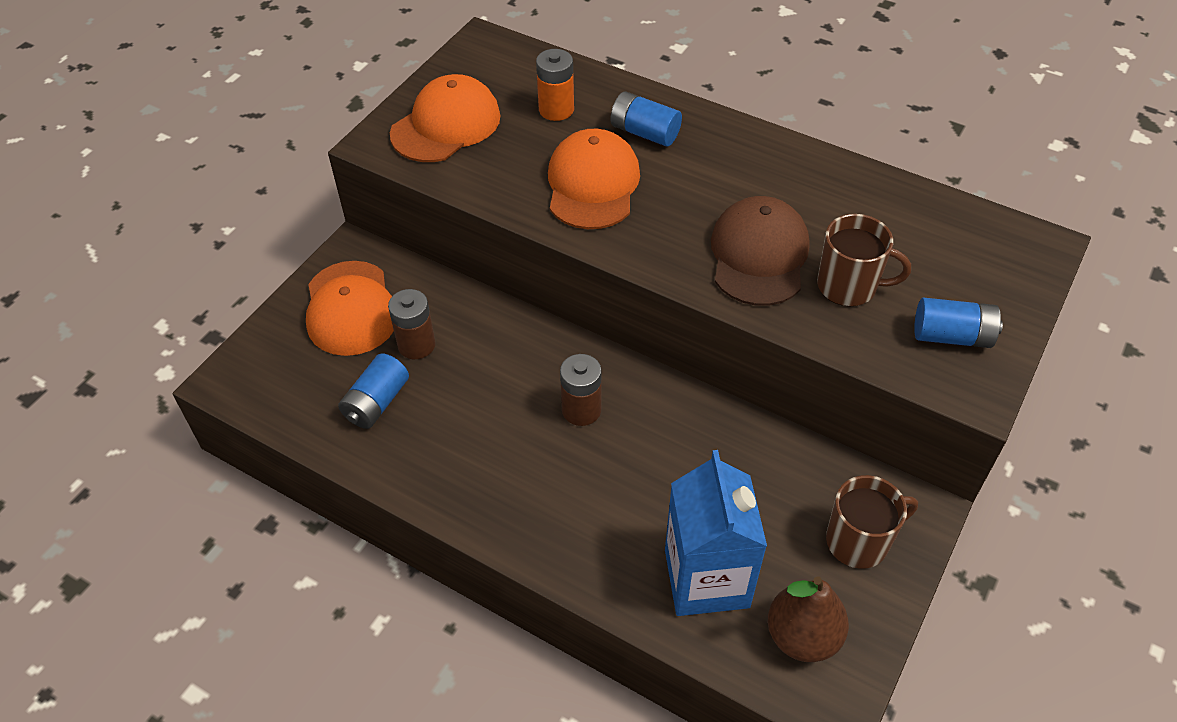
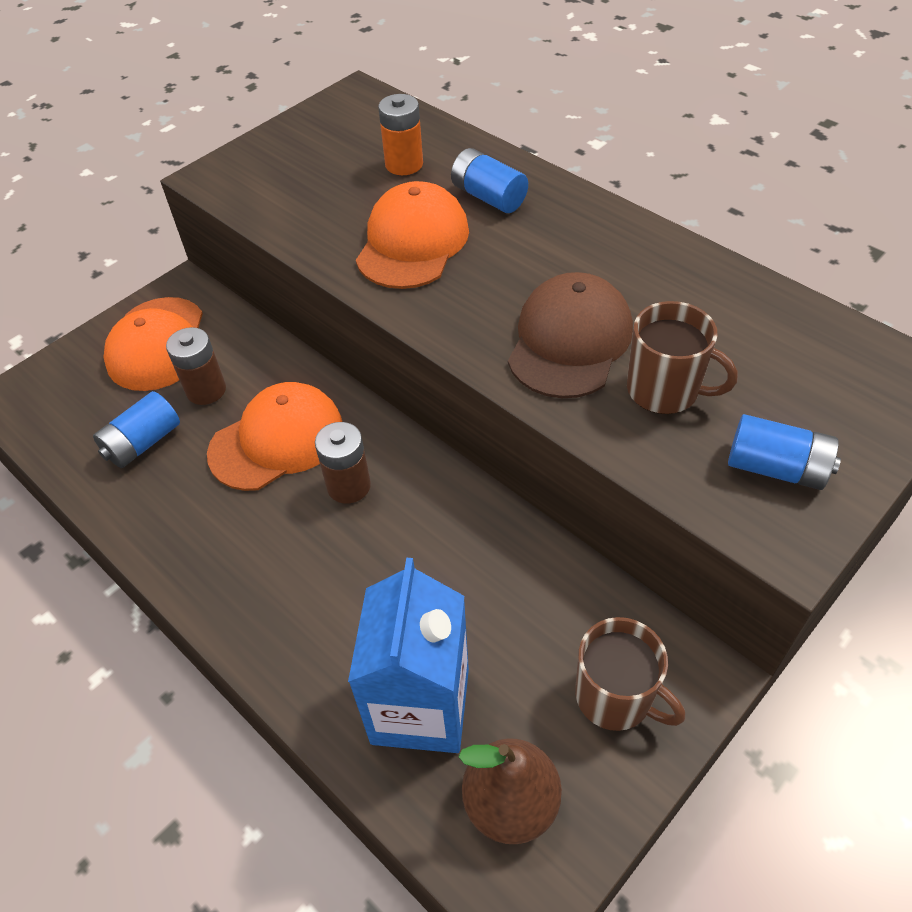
camera: 15 degrees right, 0 degrees up
orange cap [390,74,501,162] -> orange cap moved to [207,382,342,491]
brown mug [826,475,918,569] -> brown mug turned 45 degrees clockwise [575,617,685,731]

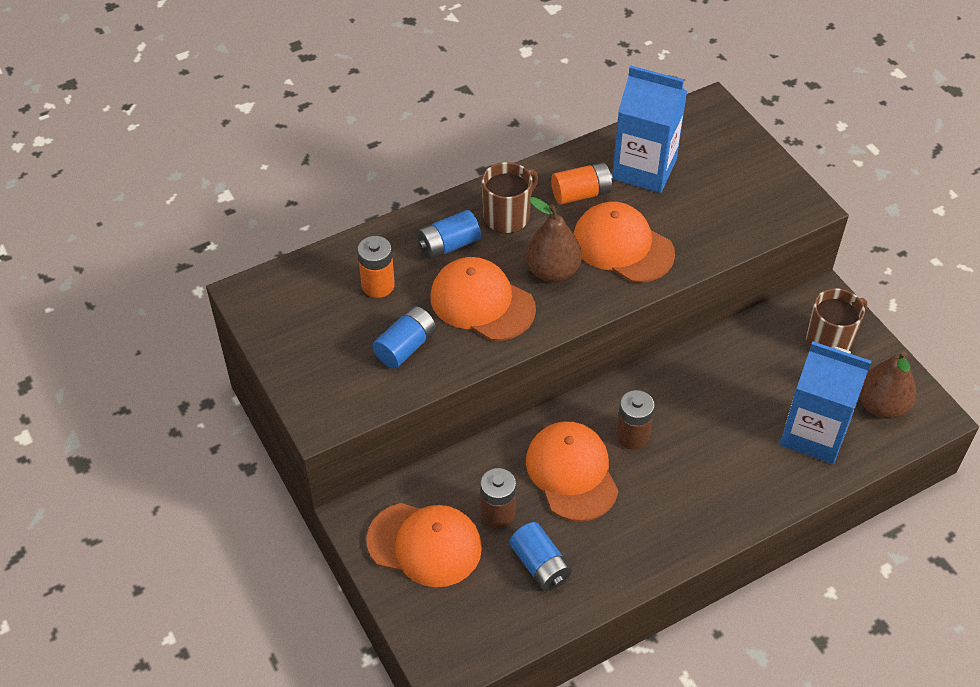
camera: 75 degrees left, 0 degrees up
brown cap [508,272,633,398] -> orange cap [573,202,675,283]
brown mug [627,301,738,414] -> brown mug moved to [482,162,538,233]
blue battery [728,414,841,490] -> blue battery moved to [372,306,436,369]
none -> brown pear [525,197,582,282]
none -> orange battery [551,162,613,204]
none -> blue carton [612,65,687,193]

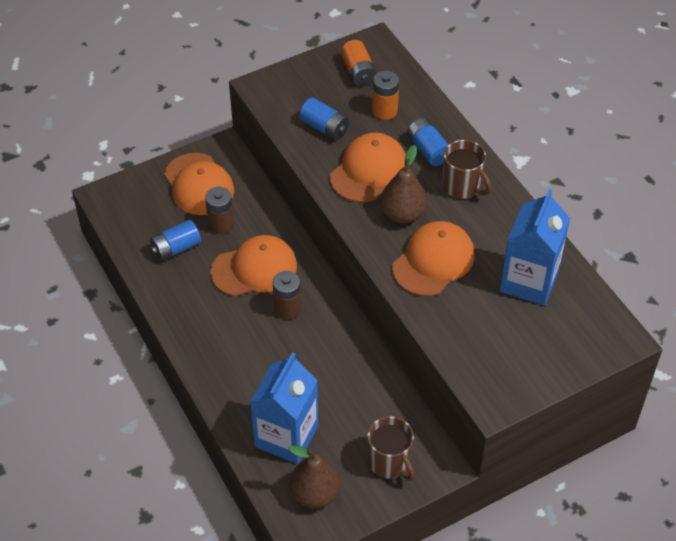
camera: 90 degrees right, 0 degrees up
orange cap [366,503,482,587] -> orange cap turned 45 degrees counterclockwise [164,153,234,215]
orange battery [551,162,613,204] -> orange battery moved to [341,40,377,86]

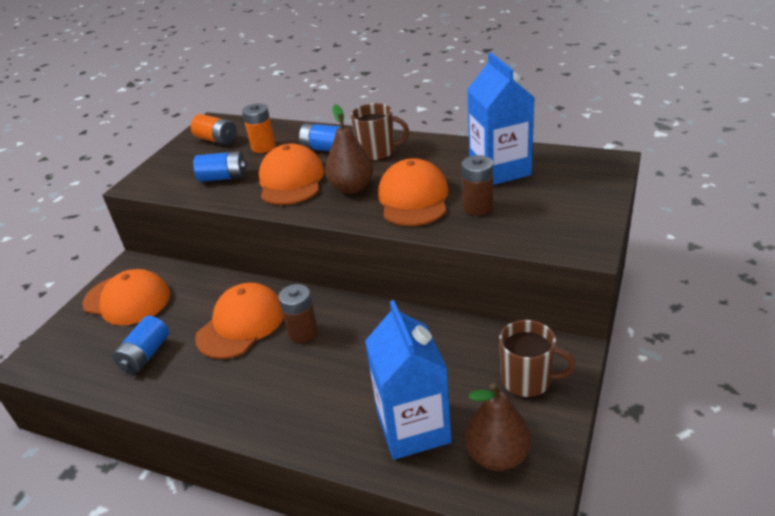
camera: 35 degrees left, 15 degrees down
brown battery [205,187,234,234] -> brown battery moved to [462,155,493,215]

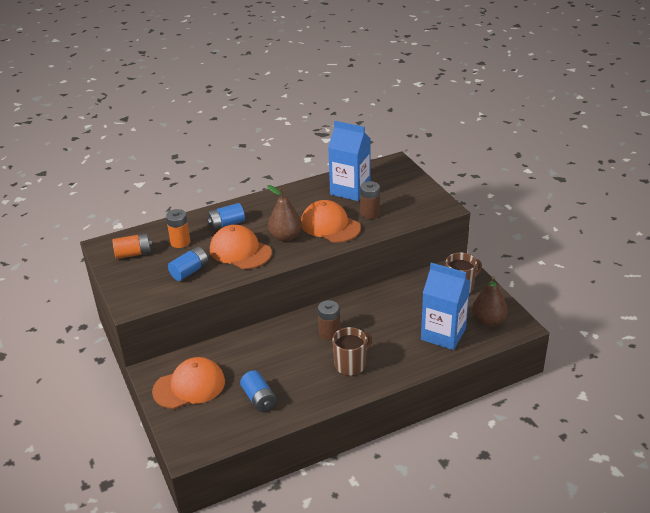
camera: 50 degrees left, 0 degrees up
orange cap [195,283,283,359] -> none
brown mug [351,103,409,161] -> brown mug moved to [332,327,372,376]

